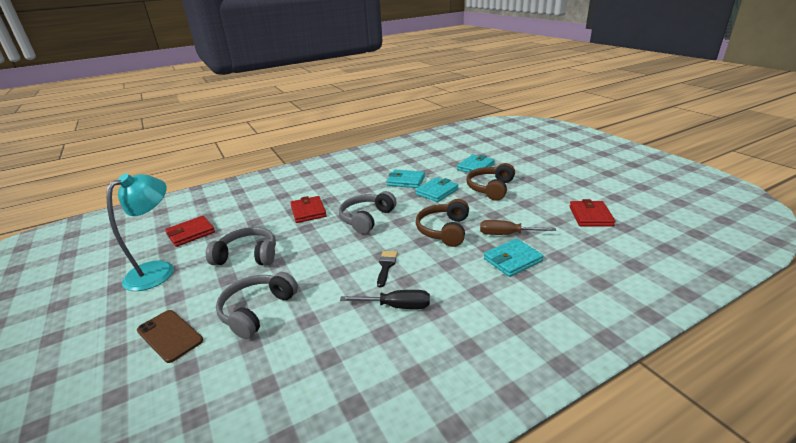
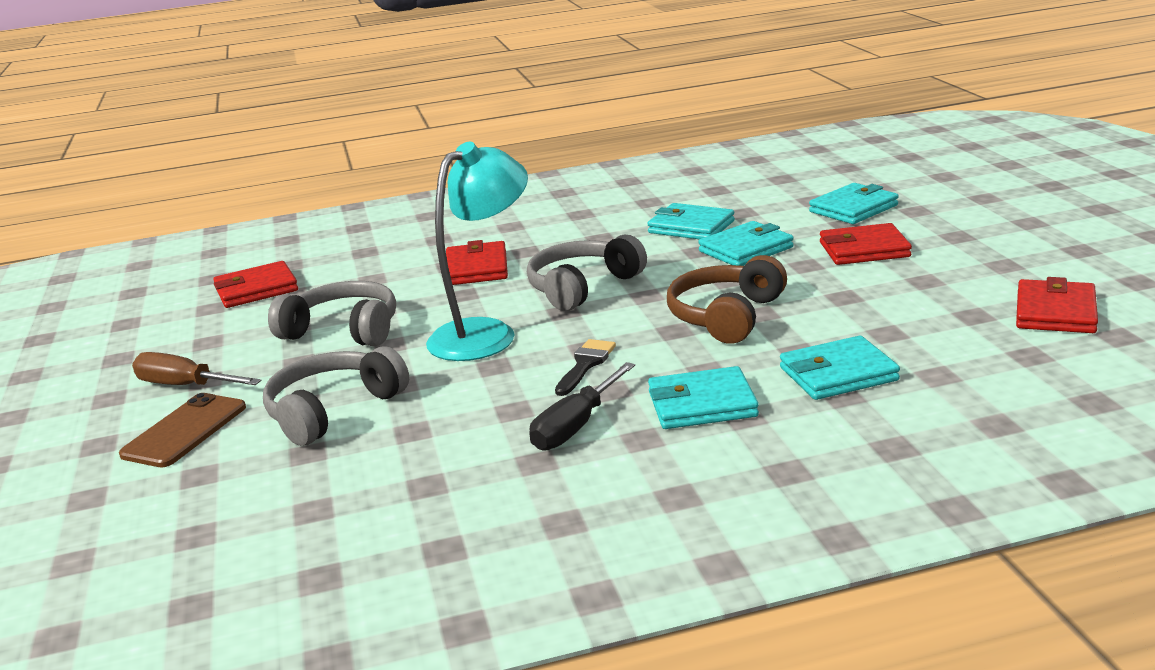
camera: 15 degrees right, 5 degrees down
turquoise lamp [106,173,174,291] -> turquoise lamp moved to [426,142,528,361]
brown phone [137,310,203,363] -> brown phone turned 60 degrees clockwise [119,393,246,467]
black screwdriver [340,290,430,309] -> black screwdriver turned 105 degrees clockwise [530,362,635,451]
brown headphones [466,163,515,201] -> red wallet [820,223,912,265]
brown screwdriver [480,220,556,235] -> brown screwdriver moved to [132,352,261,385]
none -> turquoise wallet [648,366,759,429]

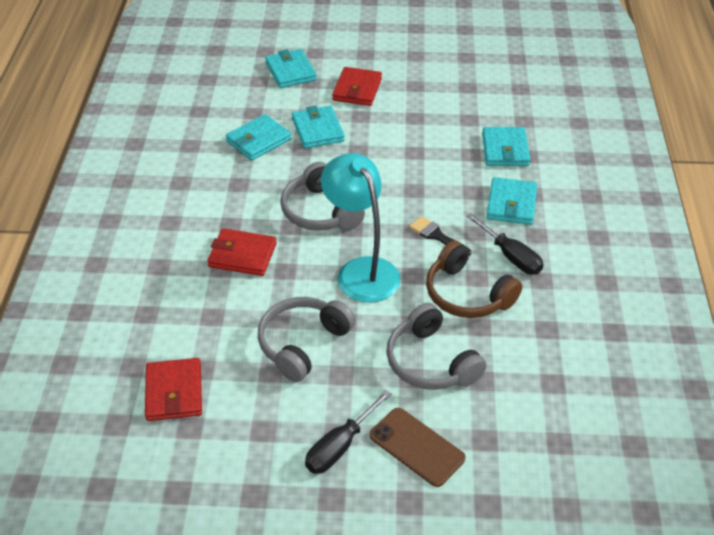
camera: 75 degrees left, 20 degrees up
brown screwdriver [132,352,261,385] -> black screwdriver [305,390,391,474]
brown headphones [667,255,787,344] -> brown headphones moved to [426,241,522,318]
red wallet [1016,277,1098,333] -> none

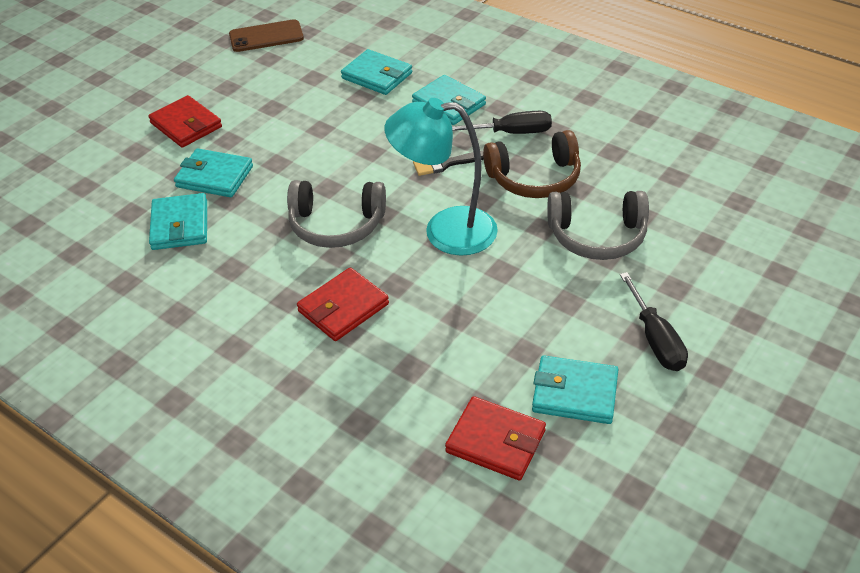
camera: 55 degrees left, 0 degrees up
grey headphones [258,297,355,382] -> none
turquoise wallet [265,49,317,88] -> turquoise wallet moved to [532,356,619,424]
brown phone [370,408,466,487] -> brown phone moved to [229,19,304,52]

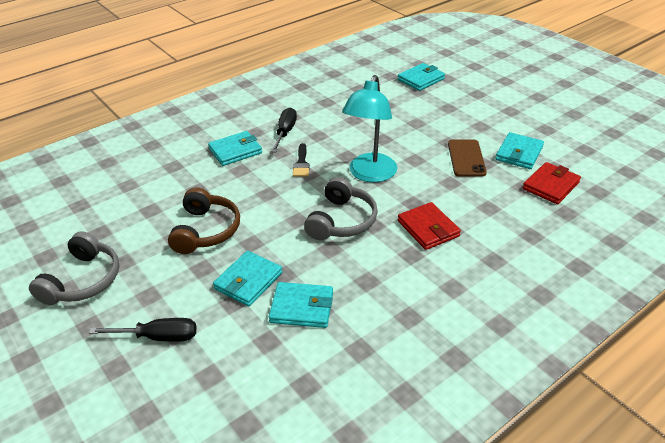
camera: 75 degrees left, 5 degrees down
red wallet [148,95,222,148] -> none
brown phone [229,19,304,52] -> brown phone moved to [448,139,487,177]
turquoise wallet [341,49,412,95] -> turquoise wallet moved to [398,63,445,91]
brown headphones [483,130,581,198] -> brown headphones moved to [168,187,240,254]
grey headphones [547,191,649,260] -> grey headphones moved to [29,231,119,305]
black screwdriver [620,272,688,371] -> black screwdriver moved to [89,318,197,342]

